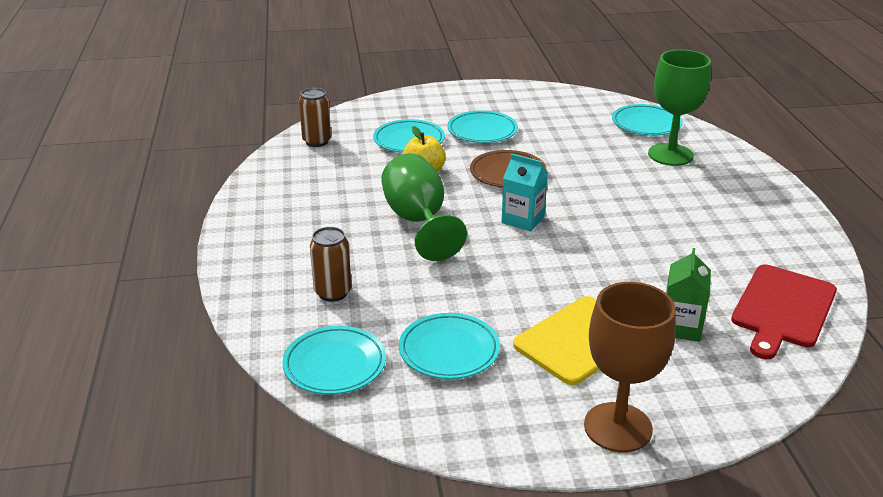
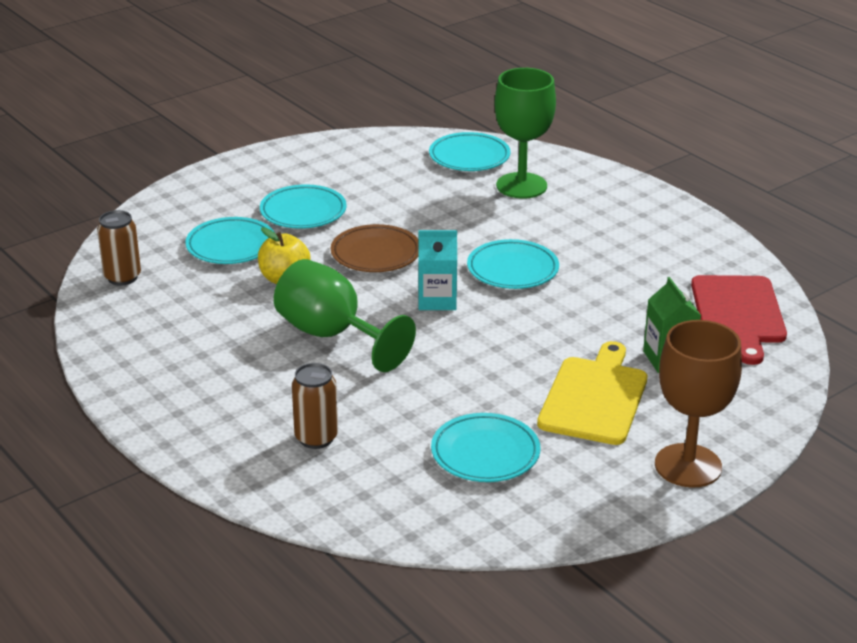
camera: 30 degrees left, 0 degrees up
turquoise plate [282,326,386,395] -> turquoise plate moved to [467,239,559,289]

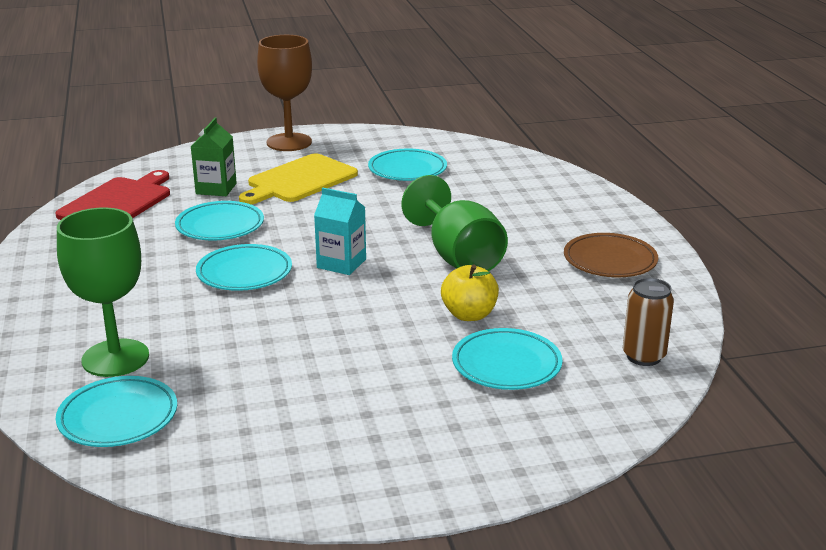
camera: 155 degrees left, 5 degrees down
turquoise plate [260,184,346,229] -> turquoise plate moved to [175,201,264,241]
brown can [292,363,338,449] -> none
brown plate [331,224,418,272] -> brown plate moved to [564,233,658,277]

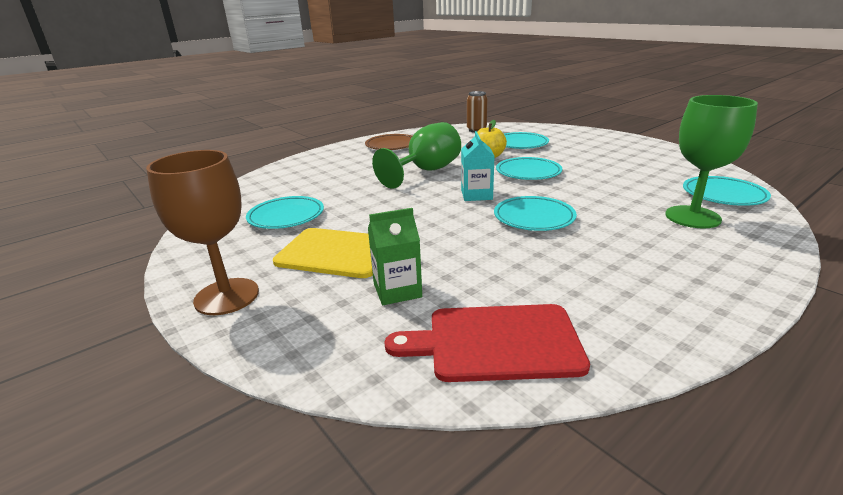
camera: 115 degrees left, 0 degrees up
turquoise plate [175,201,264,241] -> turquoise plate moved to [496,157,562,180]

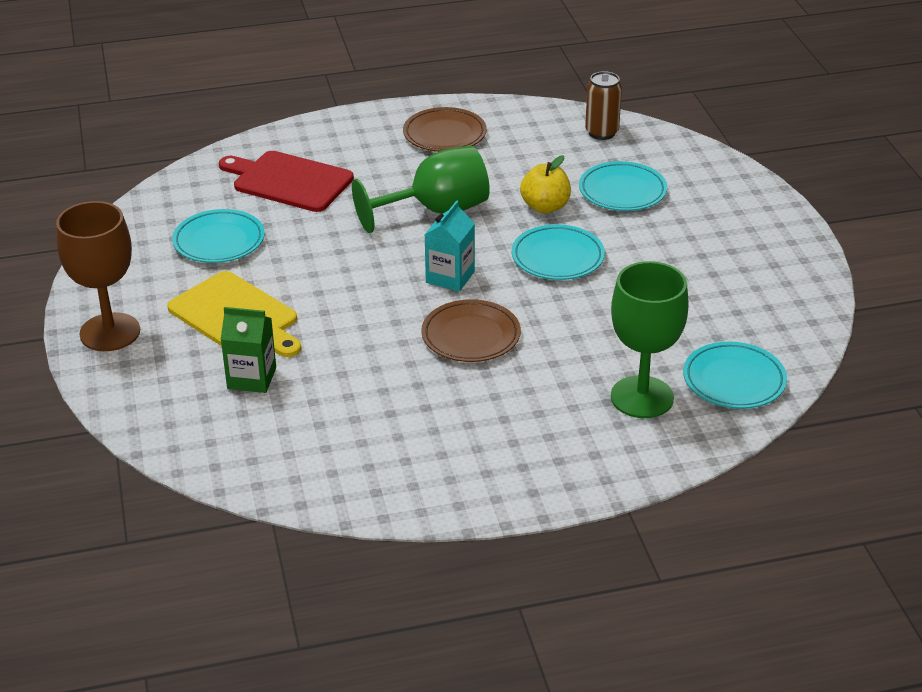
camera: 25 degrees right, 10 degrees up
red cutting board [384,304,590,382] -> red cutting board moved to [219,151,354,212]
turquoise plate [494,196,577,231] -> brown plate [421,299,521,362]

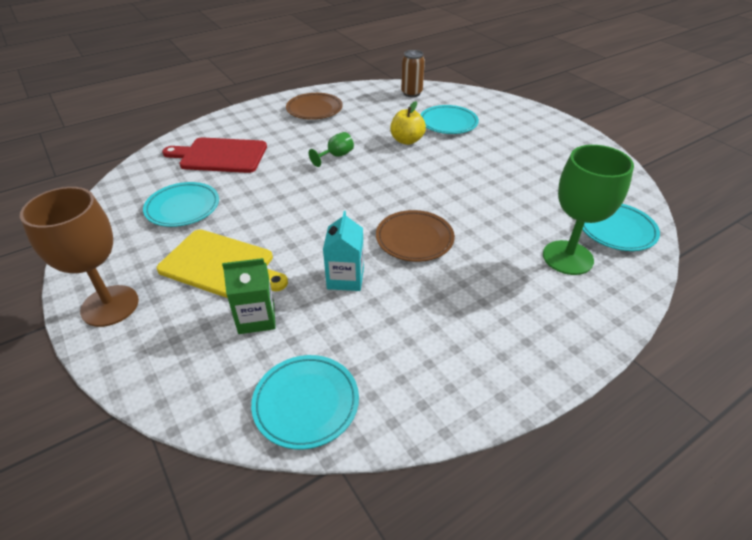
camera: 20 degrees left, 5 degrees up
green goblet [352,146,490,233] -> green goblet [309,132,354,167], size x0.47
turquoise carton [424,200,475,292] -> turquoise carton moved to [323,211,364,291]
turquoise plate [512,224,605,280] -> turquoise plate moved to [251,355,359,450]

